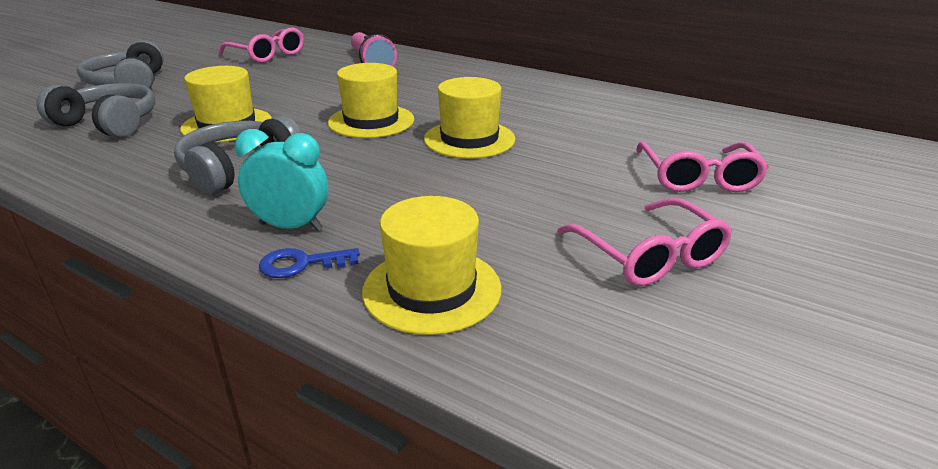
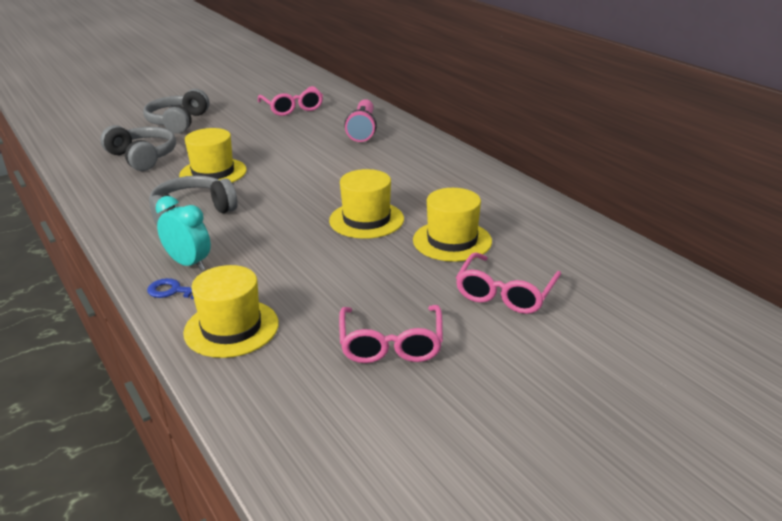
camera: 25 degrees right, 0 degrees up
yellow hat [328,63,414,138] -> yellow hat moved to [413,188,492,262]

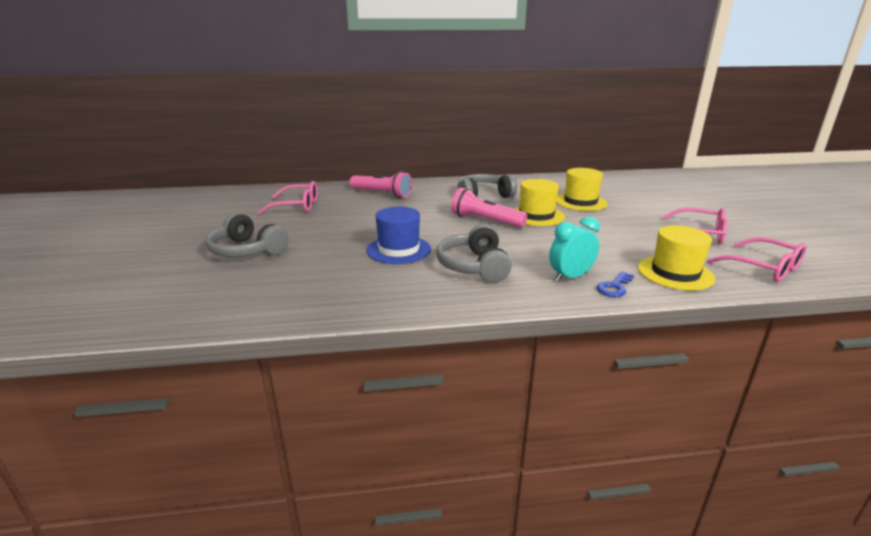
camera: 65 degrees left, 5 degrees down
grey headphones [100,125,176,171] -> grey headphones moved to [458,174,517,198]
yellow hat [179,128,247,183] -> blue hat [366,207,431,264]
pink glasses [456,252,561,314] -> pink glasses moved to [707,237,806,282]
none -> pink flashlight [451,188,527,228]

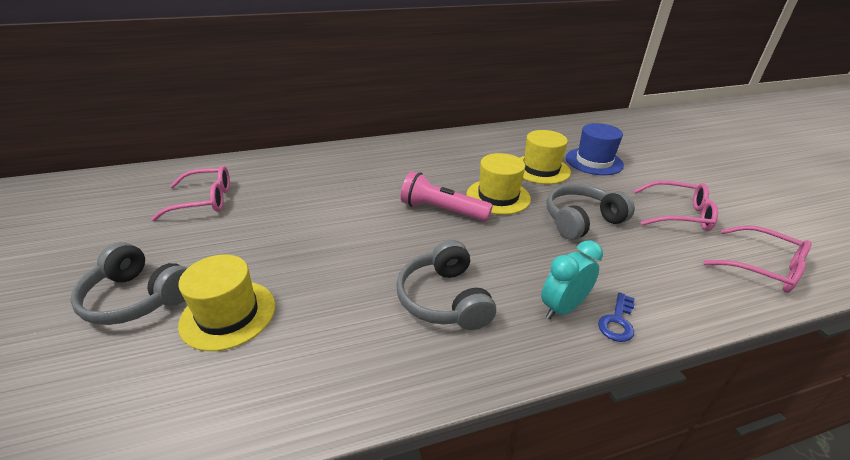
camera: 10 degrees left, 10 degrees up
pink flashlight [350,171,412,198] -> none
blue hat [366,207,431,264] -> blue hat moved to [566,123,624,175]
grey headphones [458,174,517,198] -> grey headphones moved to [547,184,635,240]
yellow hat [638,226,716,291] -> yellow hat moved to [178,255,275,351]

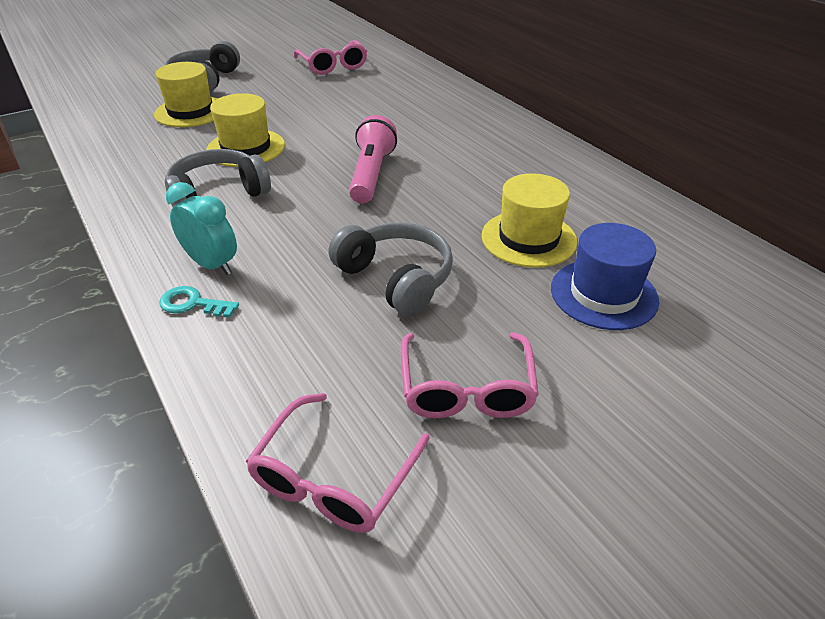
camera: 75 degrees right, 5 degrees up
yellow hat [467,153,531,215] -> yellow hat moved to [206,93,285,167]
blue key [598,293,635,342] -> turquoise key [159,286,239,317]

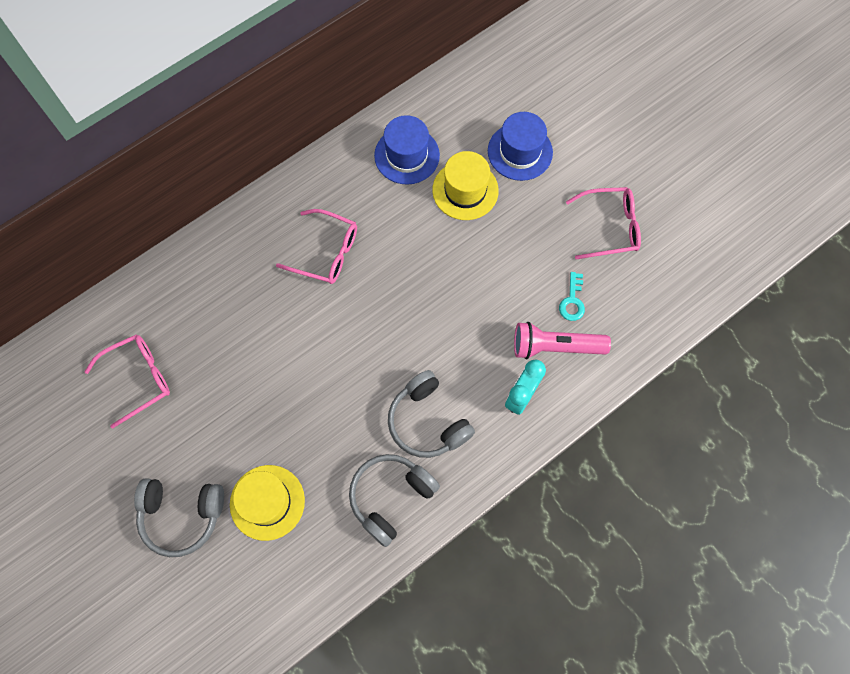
camera: 95 degrees left, 30 degrees up
turquoise key [159,286,239,317] -> turquoise key moved to [559,272,585,321]
yellow hat [206,93,285,167] -> none
pink glasses [246,393,430,533] -> pink glasses moved to [276,209,357,284]
grey headphones [329,222,453,316] -> grey headphones moved to [349,454,440,547]
pink flashlight [349,115,397,203] -> pink flashlight moved to [514,322,611,359]
none -> blue hat [374,115,440,185]

